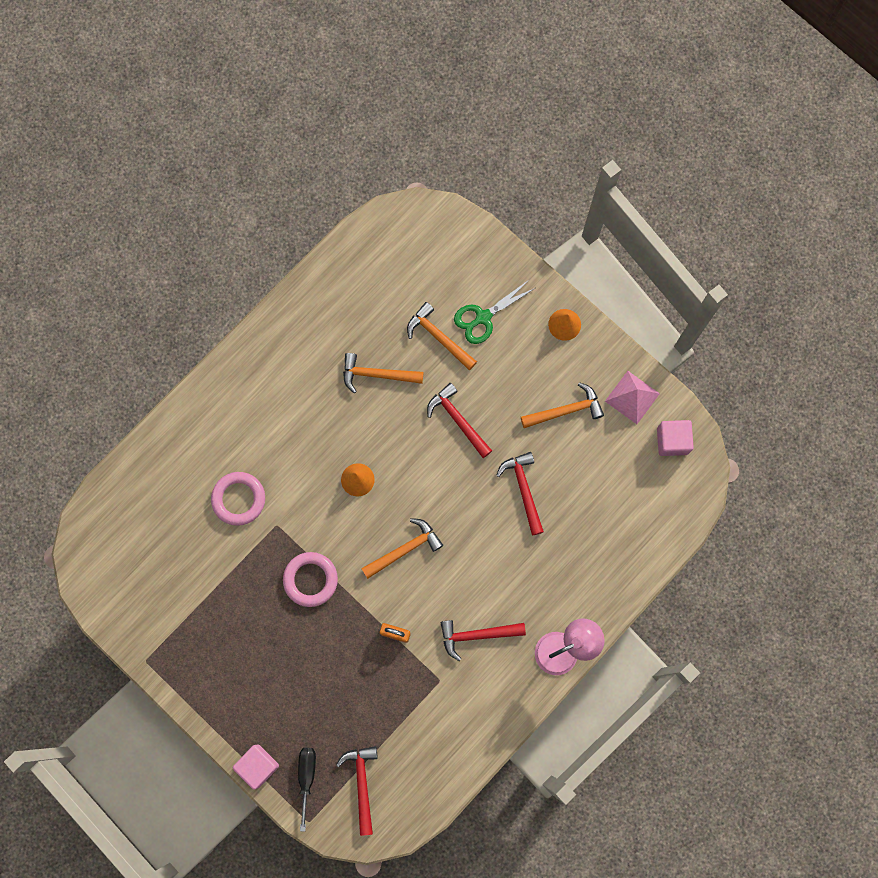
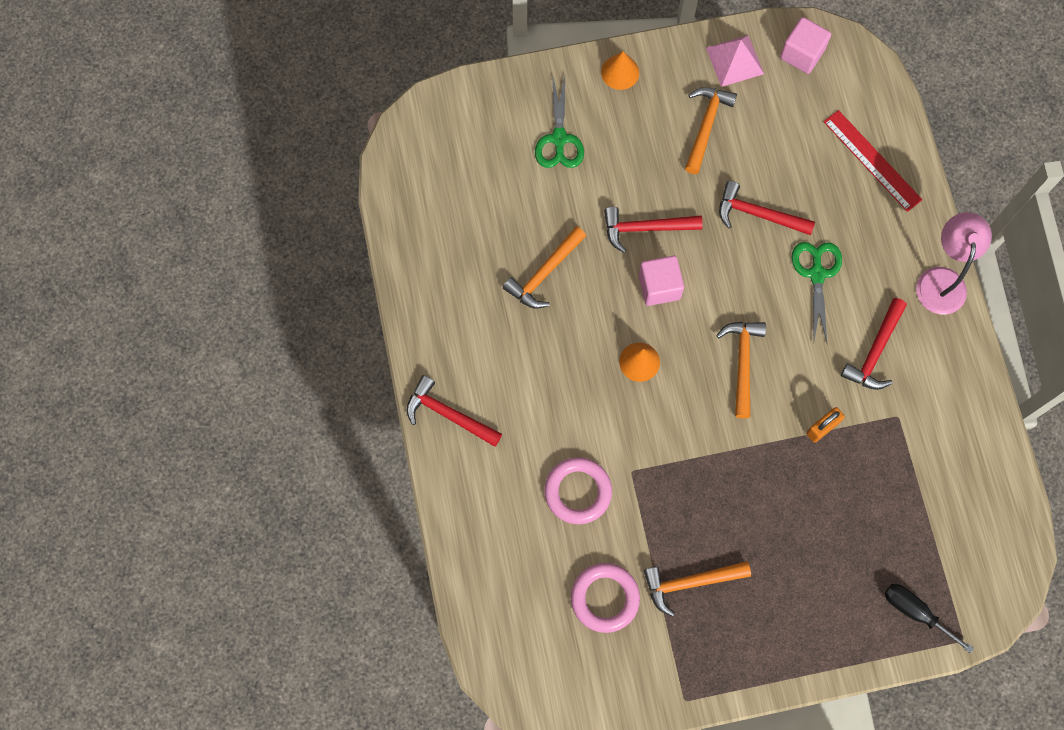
camera: 55 degrees left, 5 degrees down
pink cube [233,744,279,790] -> pink cube moved to [639,256,684,306]
pink ring [283,552,338,607] -> pink ring moved to [571,563,640,633]
red hammer [336,746,377,836] -> red hammer moved to [407,375,502,447]
orange hammer [407,302,477,370] -> orange hammer moved to [644,561,751,617]
none -> green scissors [792,242,842,342]
none -> red ruler [823,110,922,212]

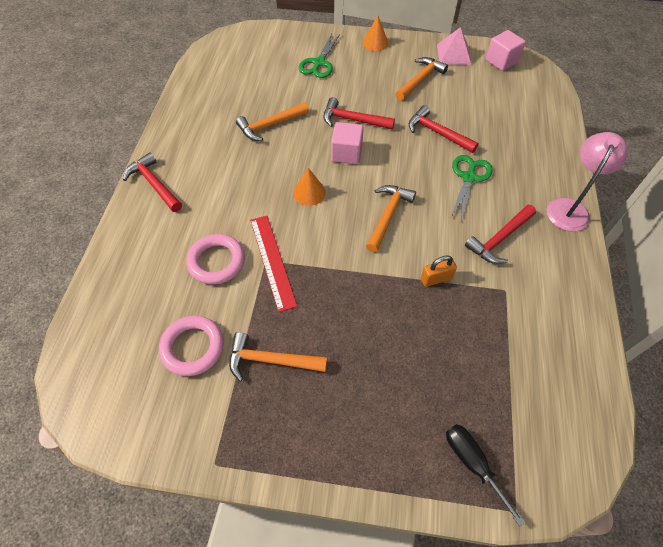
camera: 20 degrees right, 15 degrees down
red ruler [823,110,922,212] -> red ruler moved to [250,216,297,312]

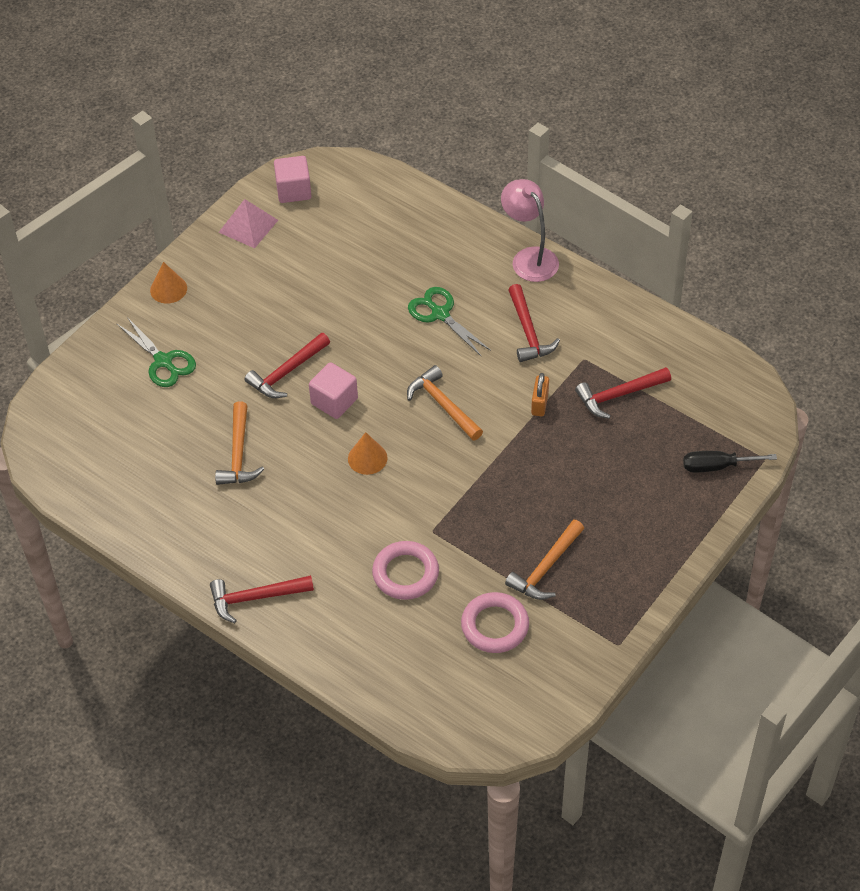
camera: 60 degrees left, 5 degrees down
red ruler [250,216,297,312] -> none
orange hammer [395,57,448,101] -> none
red hammer [409,105,479,153] -> red hammer moved to [575,367,671,419]

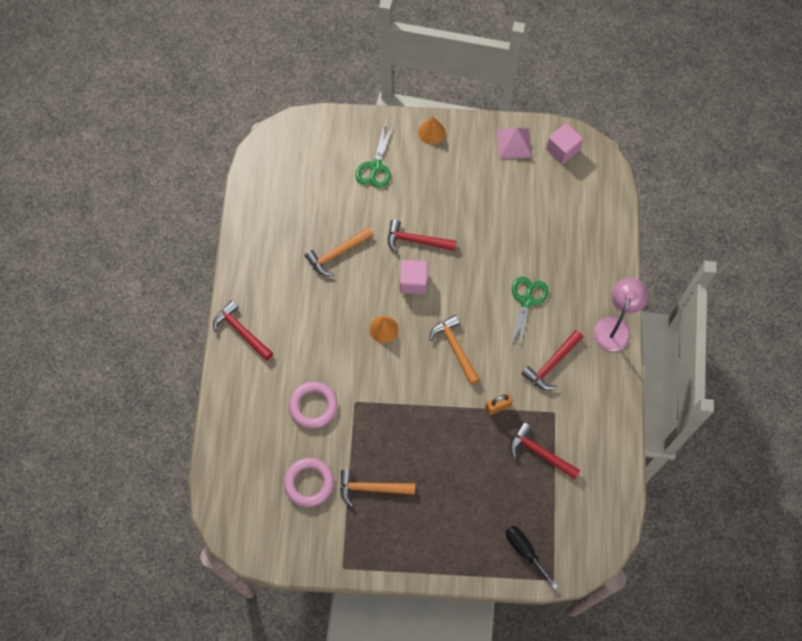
camera: 55 degrees right, 15 degrees up
orange hammer [407,365,483,441] -> orange hammer turned 45 degrees counterclockwise [429,315,480,385]

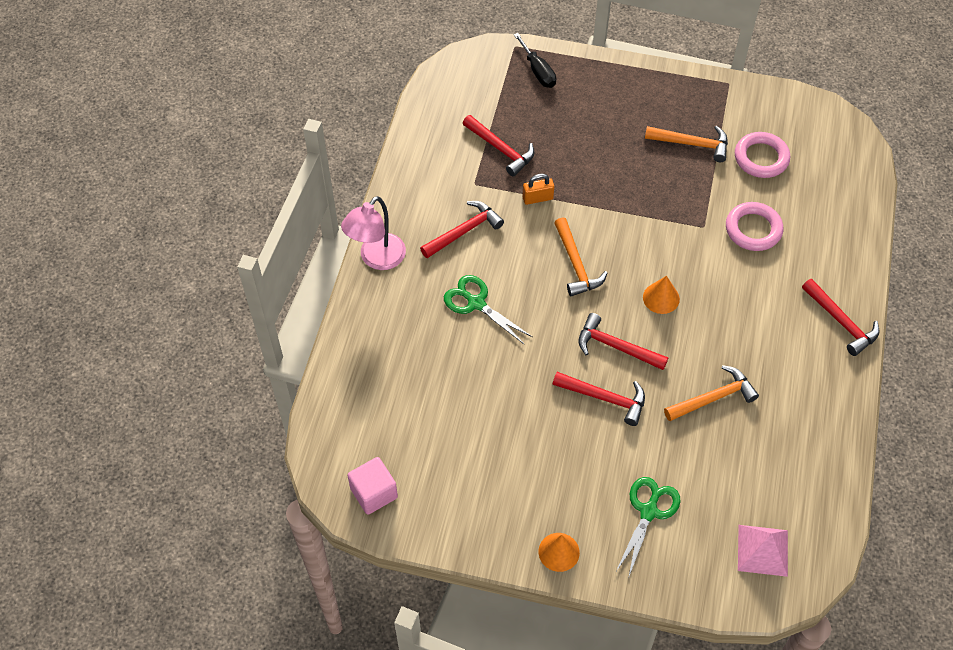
camera: 170 degrees left, 10 degrees down
pink cube [400,260,428,295] -> red hammer [578,313,668,370]
pink pyramid [497,128,532,159] -> pink pyramid moved to [738,525,788,577]
green scissors [510,277,548,349] -> green scissors turned 105 degrees clockwise [444,275,532,345]

